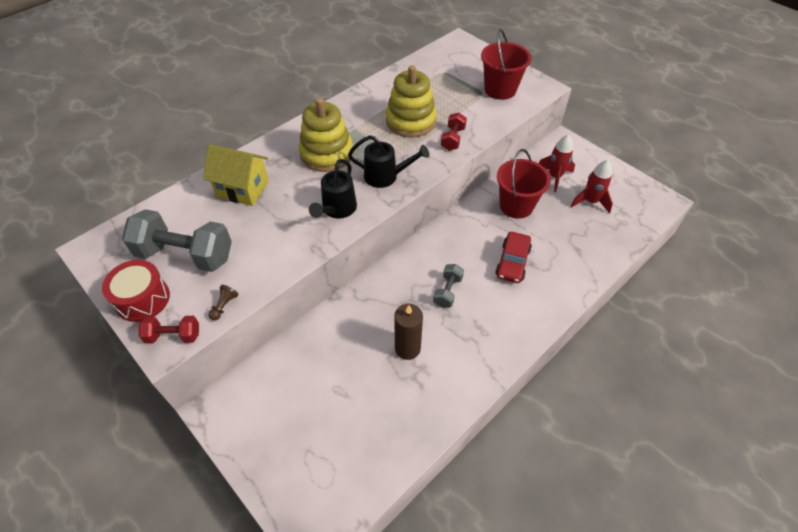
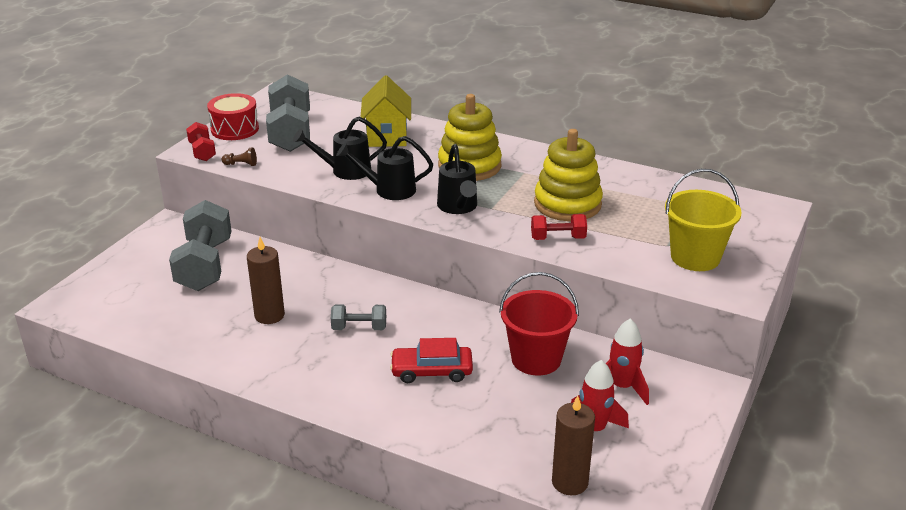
camera: 70 degrees right, 20 degrees down
red bucket [481,29,532,100] -> yellow bucket [665,169,742,271]
none -> grey dumbbell [169,200,231,291]
none -> black watering can [293,117,387,180]
none -> brown candle [552,395,595,495]

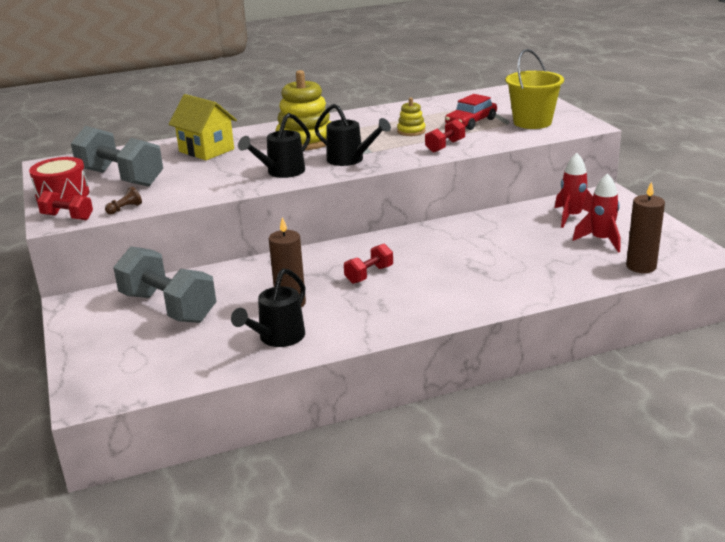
camera: 45 degrees left, 5 degrees down
black watering can [293,117,387,180] -> black watering can moved to [231,268,305,347]
grey dumbbell [331,304,386,330] -> red dumbbell [344,244,393,284]
red car [390,338,473,383] -> red car moved to [445,94,497,130]
red bucket [499,272,579,376] -> none
yellow stacking toy [534,129,603,221] -> yellow stacking toy [397,98,426,136], size x0.49

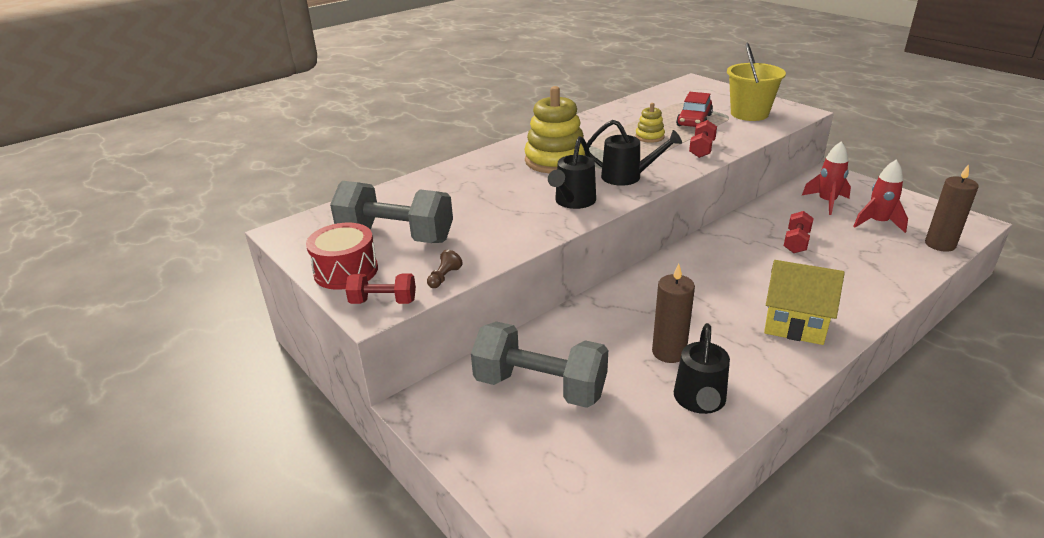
camera: 20 degrees left, 5 degrees up
yellow house [169,94,237,160] -> yellow house moved to [764,260,845,345]
red dumbbell [344,244,393,284] -> red dumbbell moved to [784,211,814,253]

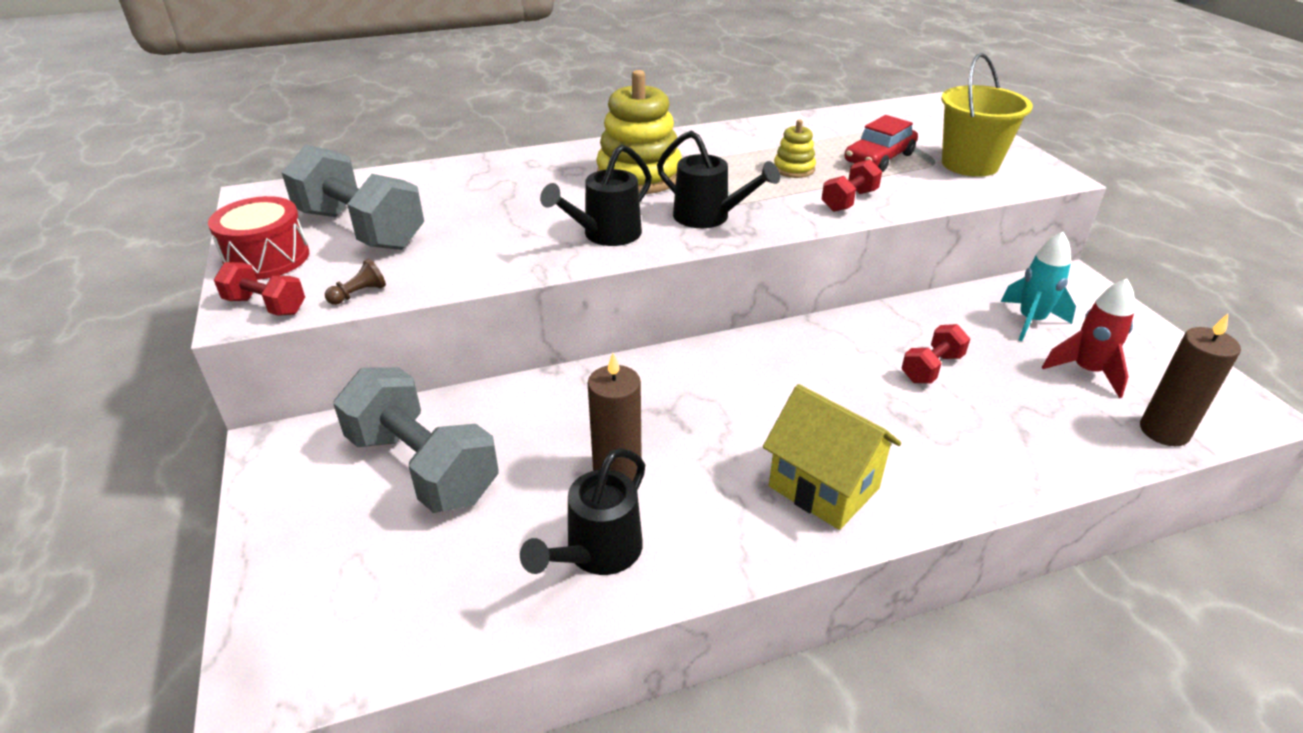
camera: 20 degrees right, 5 degrees up
red rocket [802,141,851,215] -> turquoise rocket [1001,232,1076,341]

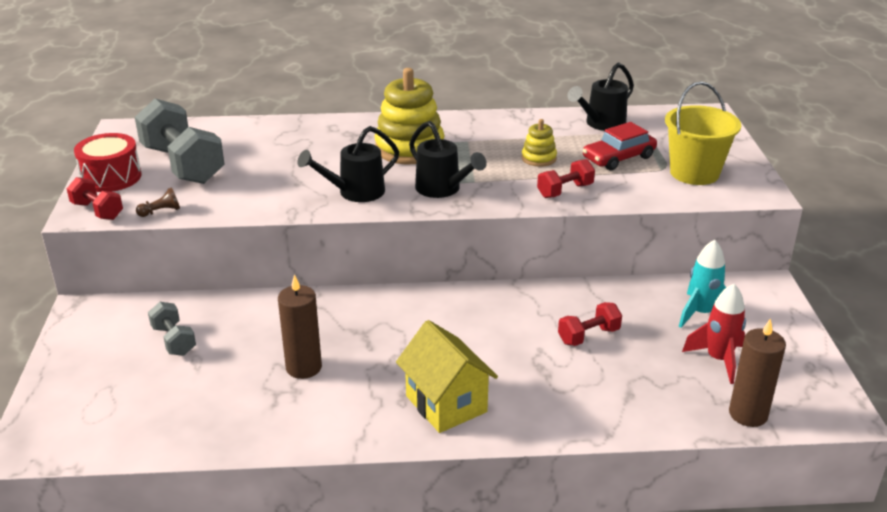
camera: 15 degrees right, 5 degrees down
grey dumbbell [333,367,499,513] -> grey dumbbell [148,302,196,356], size x0.50
black watering can [520,448,645,575] -> black watering can moved to [567,62,634,131]

